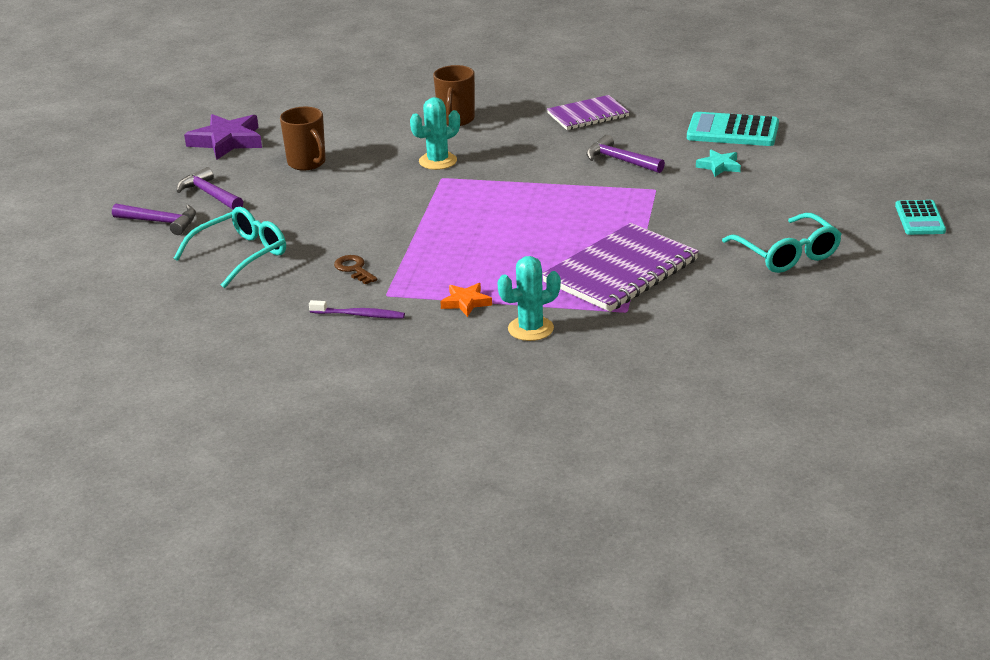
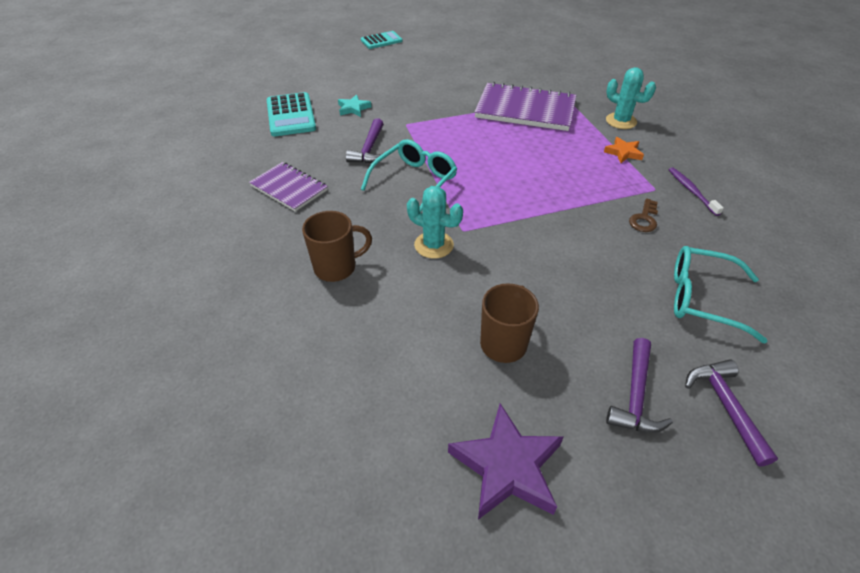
camera: 120 degrees left, 15 degrees up
turquoise glasses [722,213,841,273] -> turquoise glasses moved to [361,139,457,212]

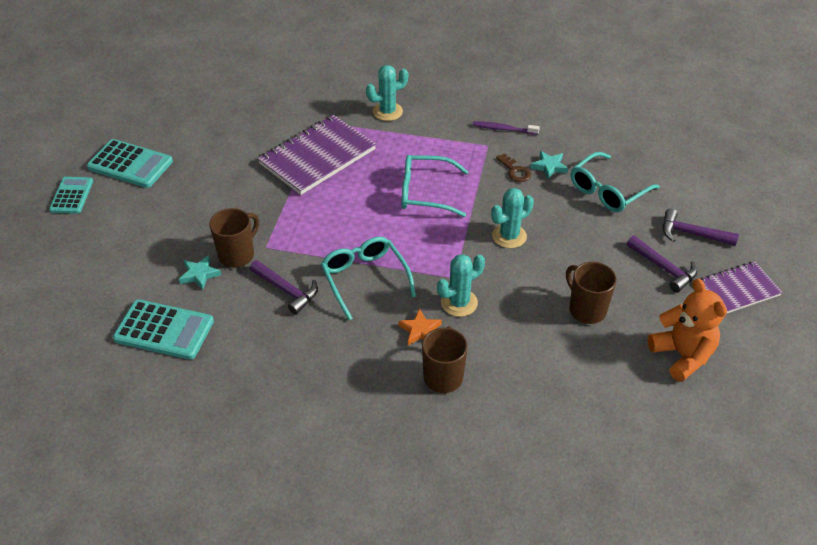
camera: 60 degrees left, 0 degrees up
purple notebook [249,162,328,212] -> purple notebook moved to [700,261,782,314]
purple star [448,404,564,520] -> orange teddy bear [648,278,727,382]
orange star [604,137,644,163] -> orange star moved to [398,308,442,345]
none -> turquoise calculator [87,139,173,188]
none -> brown mug [209,208,259,268]
none -> turquoise glasses [402,155,468,217]
none -> turquoise cactus [491,188,534,248]
none -> turquoise star [531,151,568,179]

